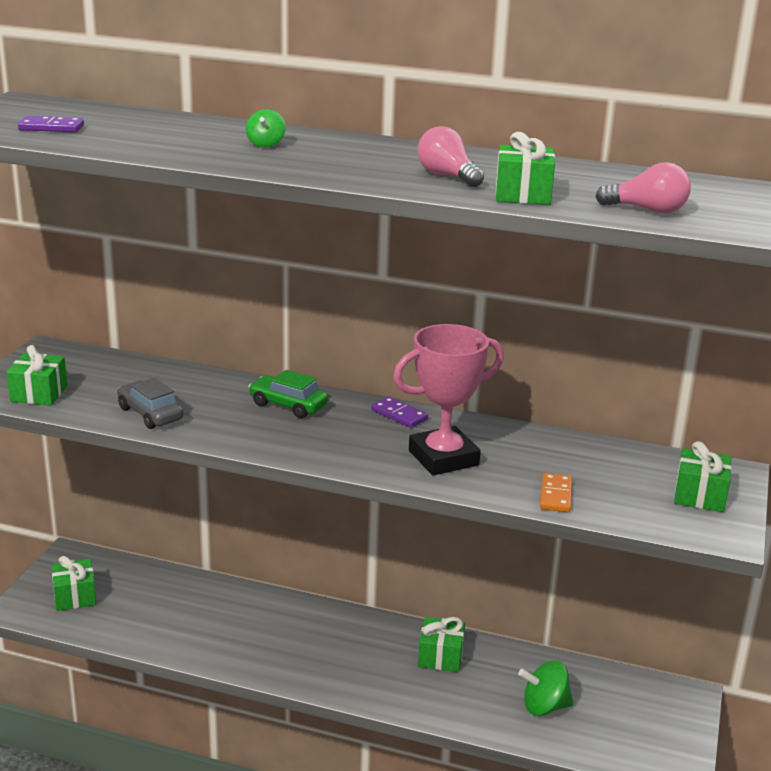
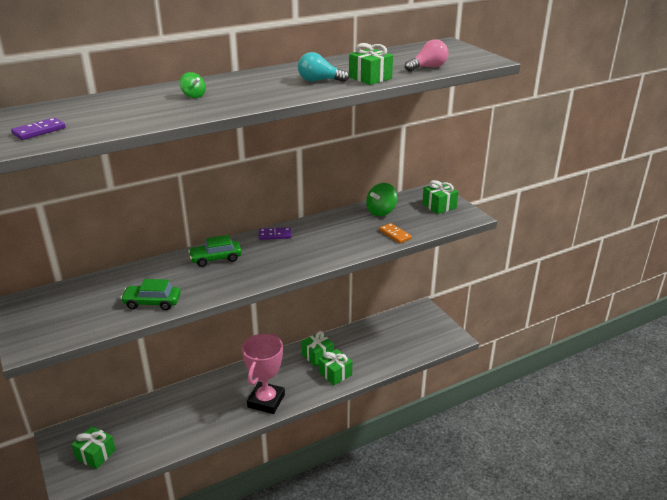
camera: 45 degrees left, 5 degrees up
green gift [6,345,67,405] -> green gift moved to [319,349,352,385]
grey car [117,378,183,429] -> green car [120,279,181,310]
pink trophy [393,324,504,476] -> pink trophy moved to [242,333,285,414]
pink light bulb [418,126,484,187] -> turquoise light bulb [298,52,349,82]
green spinning top [518,661,574,716] -> green spinning top moved to [366,183,397,216]

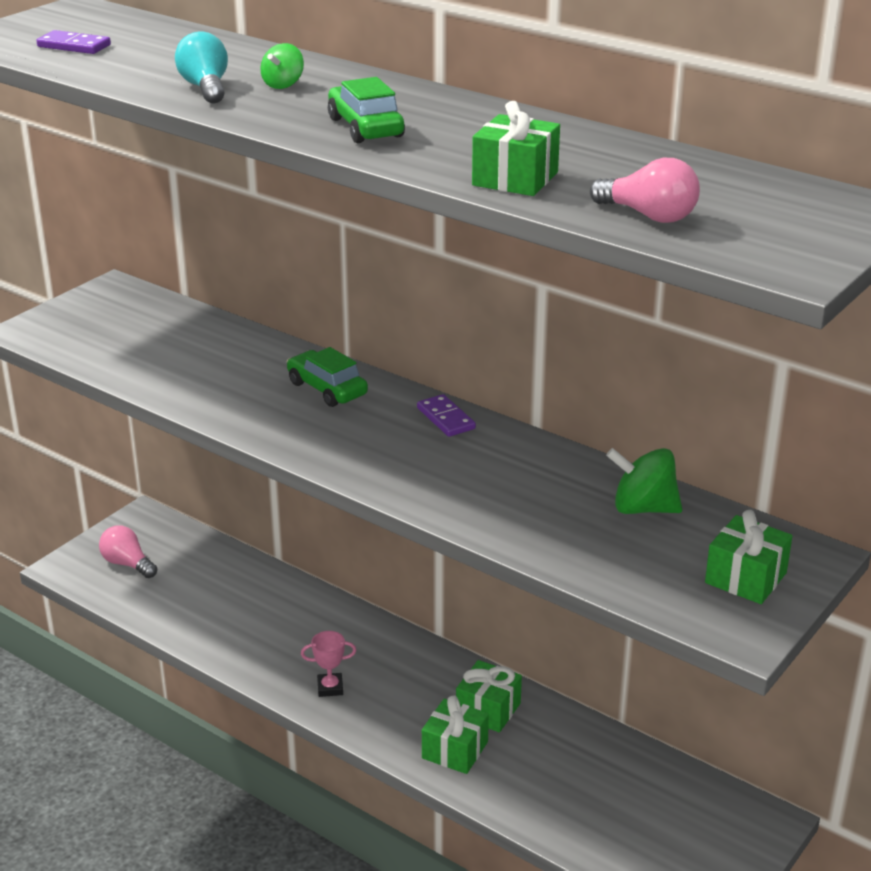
camera: 65 degrees right, 0 degrees up
green gift [72,426,116,469] -> pink light bulb [99,525,157,578]
green car [120,279,181,310] -> green car moved to [328,77,405,143]
pink trophy [242,333,285,414] -> pink trophy [301,631,357,697], size x0.45
turquoise light bulb [298,52,349,82] -> turquoise light bulb moved to [175,32,228,103]
orange domino [379,223,412,244] -> none

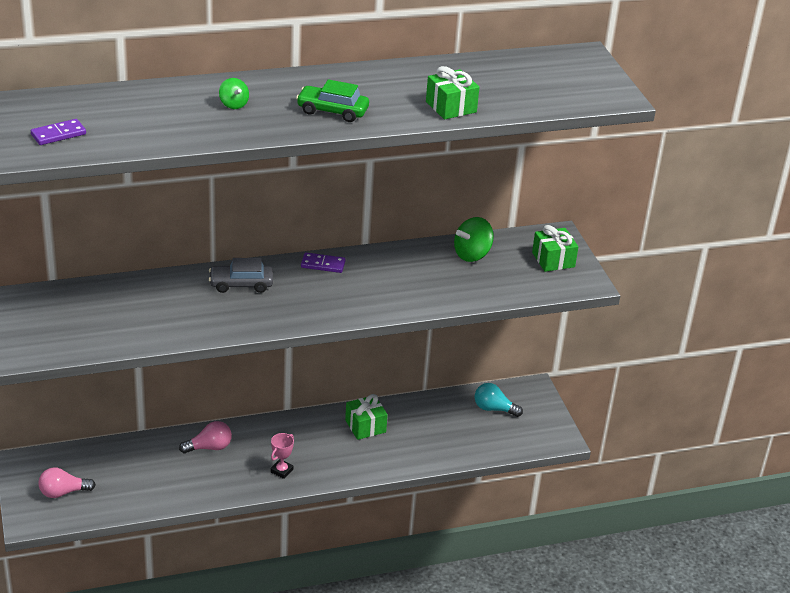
camera: 55 degrees left, 5 degrees up
turquoise light bulb [175,32,228,103] -> turquoise light bulb moved to [475,383,523,417]
green car [287,347,368,407] -> grey car [209,258,273,293]
green gift [422,695,489,774] -> none
pink light bulb [590,158,700,223] -> pink light bulb moved to [179,421,232,454]

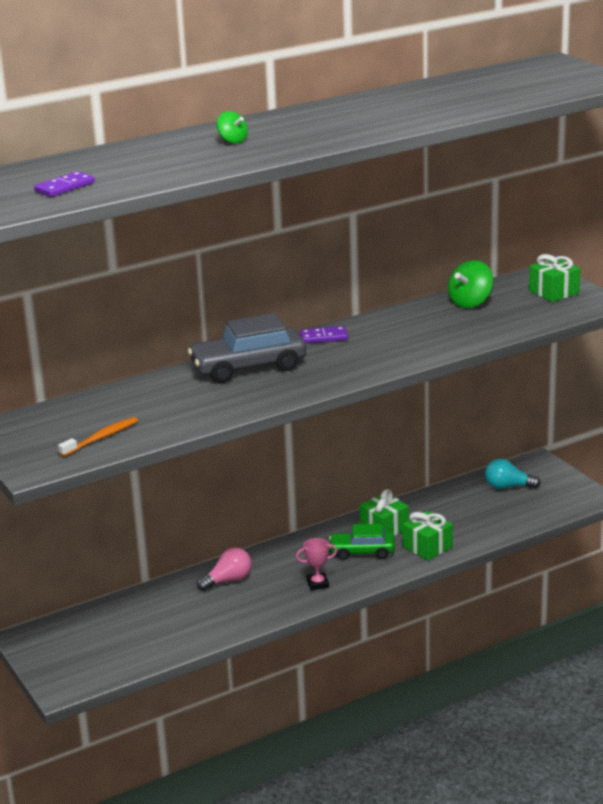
camera: 10 degrees left, 10 degrees down
pink light bulb [38,468,96,498] -> none
grey car [209,258,273,293] -> grey car [188,313,306,383], size x1.61
pink trophy [270,433,294,479] -> pink trophy turned 60 degrees clockwise [296,538,337,590]
green car [296,79,369,122] -> green car moved to [329,524,395,560]
green gift [426,66,480,120] -> green gift moved to [402,511,453,561]
none -> orange toothbrush [58,417,138,457]

